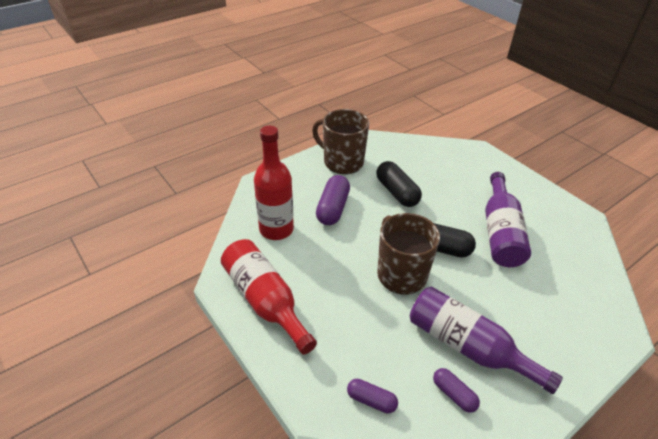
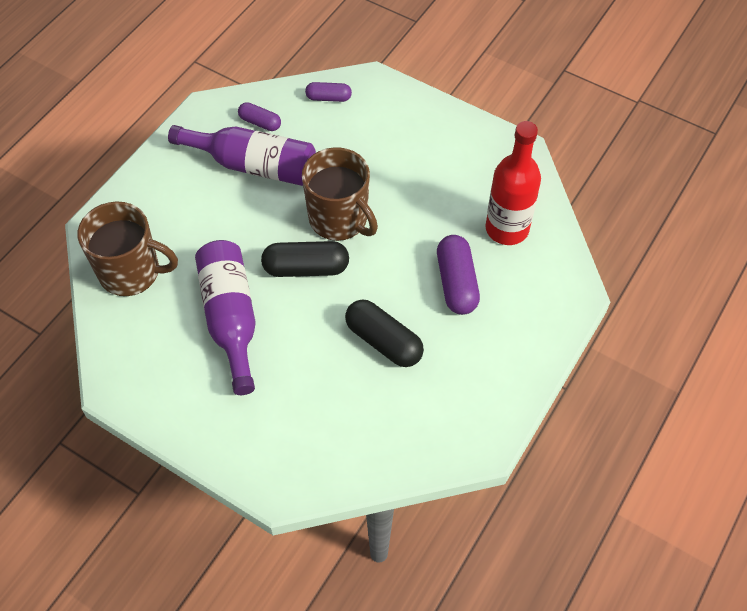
camera: 160 degrees right, 15 degrees up
red bottle [221,239,317,355] -> none
brown mug [312,109,369,174] -> brown mug moved to [77,201,178,296]

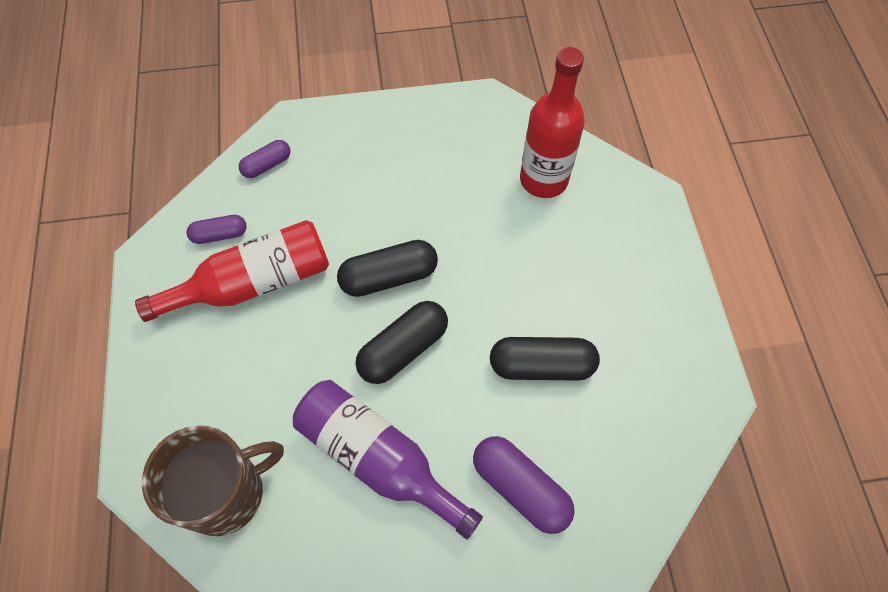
camera: 40 degrees left, 5 degrees up
purple bottle [168,125,316,186] -> red bottle [135,220,329,322]
brown mug [302,147,378,241] -> black capsule [337,240,438,297]
purple capsule [437,235,480,315] -> purple capsule moved to [473,436,575,534]

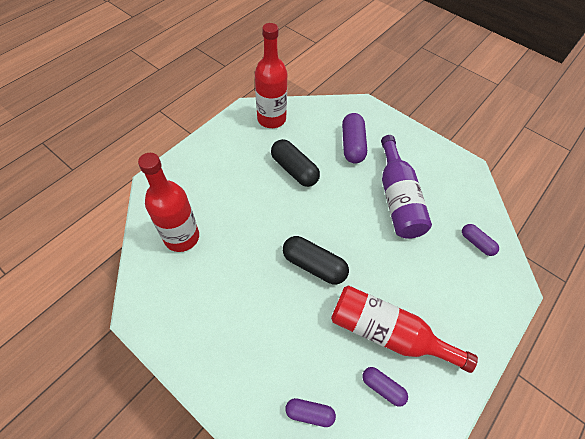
camera: 135 degrees left, 5 degrees down
brown mug [142,425,284,536] -> purple capsule [462,224,499,256]
black capsule [355,301,448,384] -> none
none -> red bottle [255,23,287,128]

